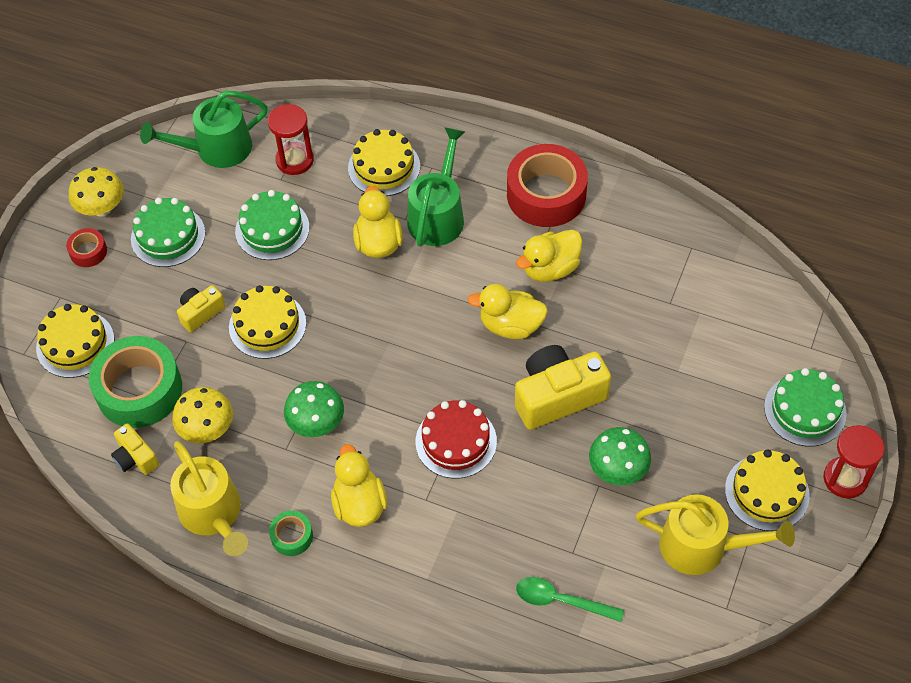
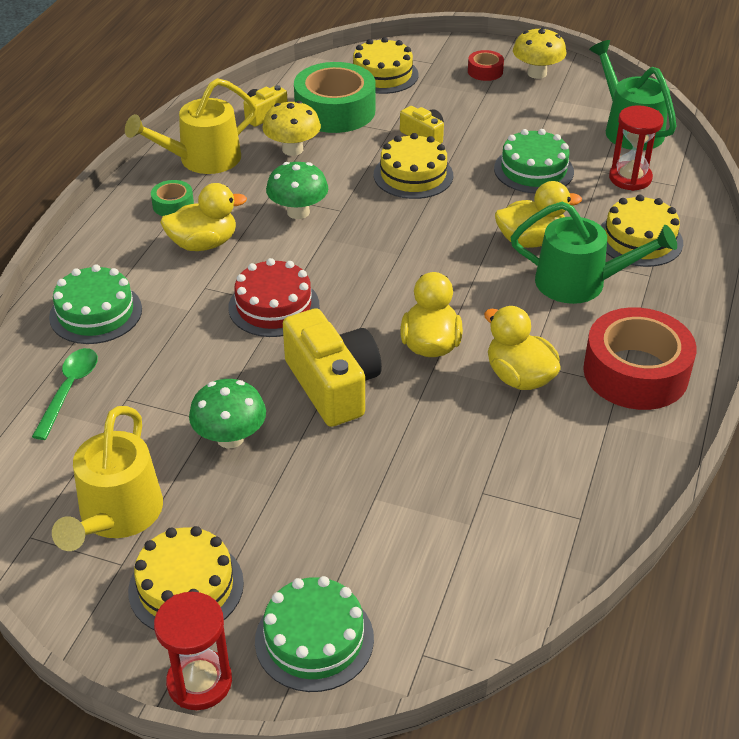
camera: 85 degrees right, 15 degrees down
green cake [131,198,205,267] -> green cake moved to [49,264,142,344]

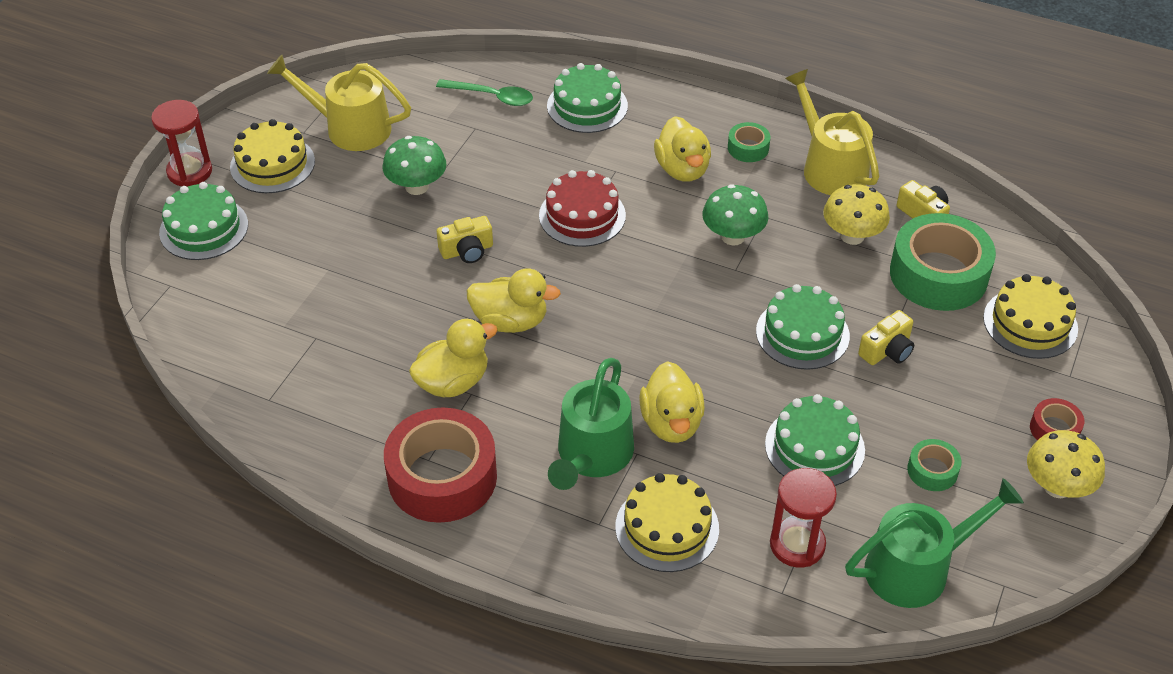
camera: 95 degrees right, 5 degrees up
yellow camera [283,308,382,427] -> yellow camera [437,216,493,263], size x0.53
yellow cake [374,133,453,199] -> green cake [756,284,850,370]
none -> green tape [907,439,962,491]

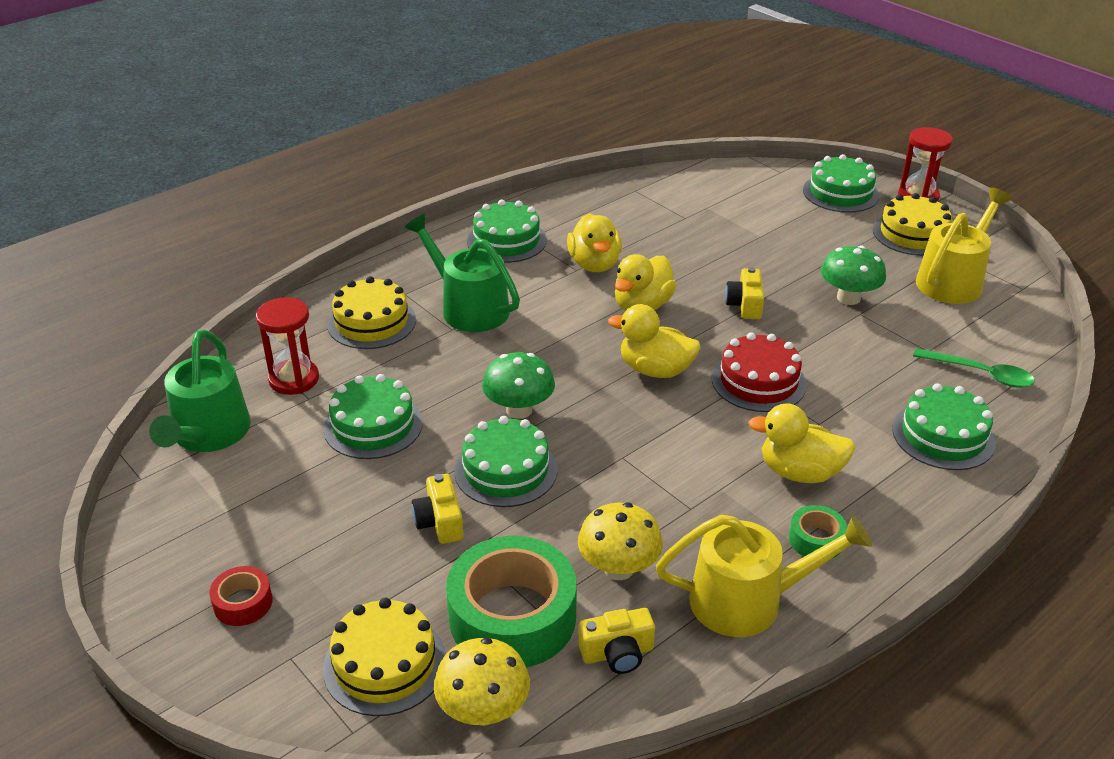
camera: 115 degrees right, 10 degrees down
red tape [384,408,497,523] -> green cake [467,200,547,263]
green spoon [436,79,533,106] -> green spoon turned 105 degrees counterclockwise [913,348,1035,388]
yellow duck [639,361,705,443] -> yellow duck moved to [608,304,701,378]
green mushroom [702,184,768,246] -> green mushroom moved to [482,352,555,419]
green tape [907,439,962,491] -> none
yellow mushroom [1027,430,1105,498] -> yellow mushroom moved to [434,638,530,726]

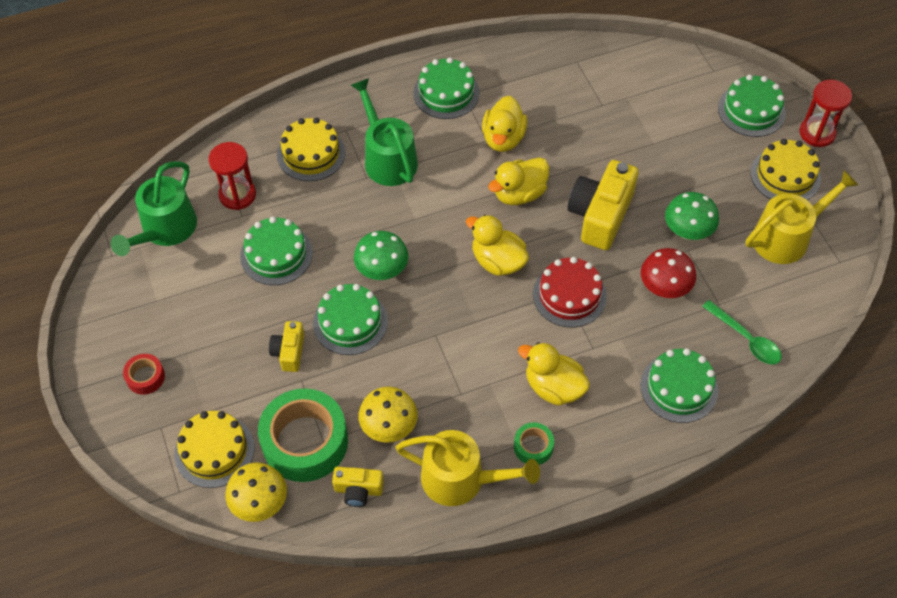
camera: 20 degrees right, 20 degrees up
yellow camera [725,267,764,319] -> yellow camera [568,160,639,250], size x1.89
none -> red mushroom [641,248,696,298]

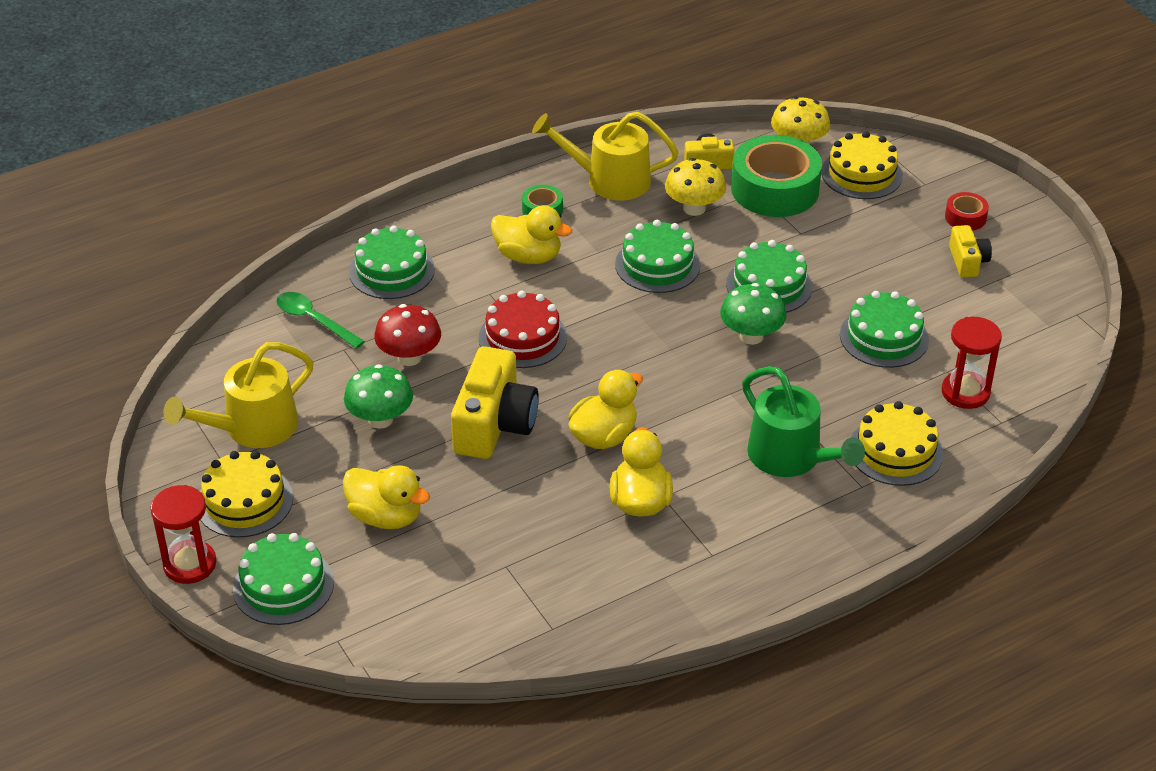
camera: 170 degrees right, 15 degrees down
green watering can [111,161,197,256] -> none
yellow camera [269,321,305,372] -> yellow camera moved to [949,225,992,278]
green cake [413,57,480,119] -> green cake moved to [615,220,700,293]
yellow duck [466,215,529,276] -> yellow duck moved to [343,465,430,529]

